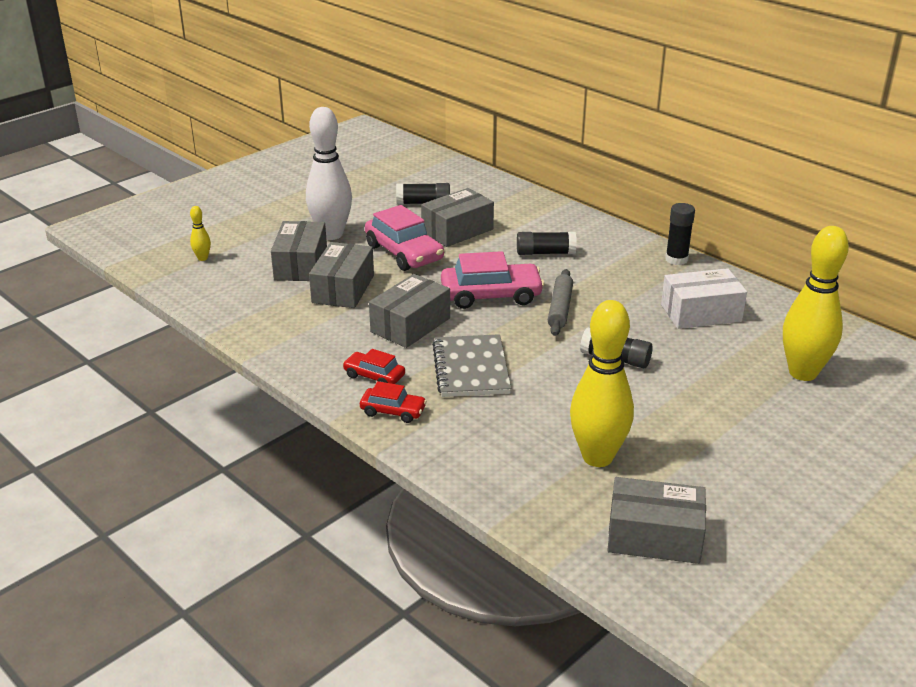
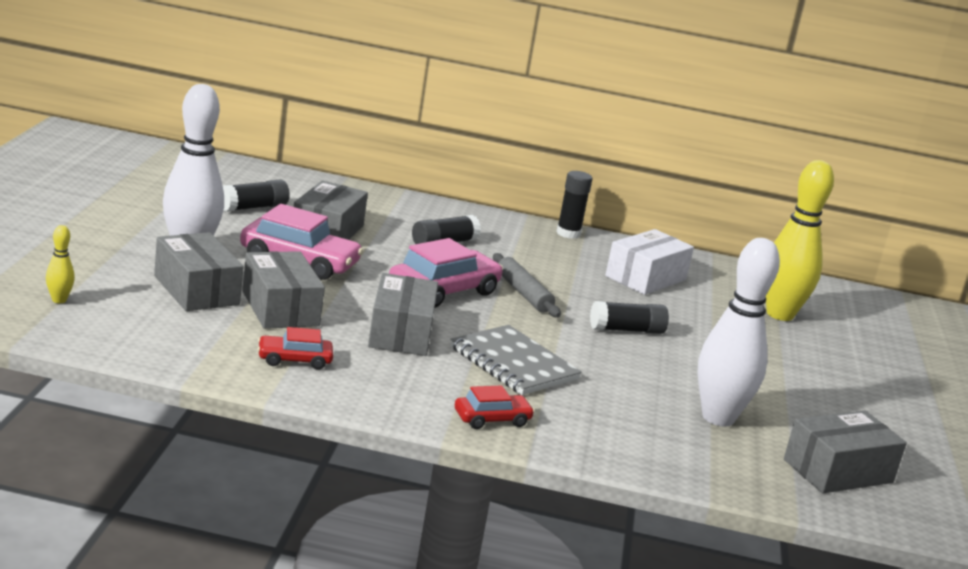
camera: 40 degrees left, 10 degrees down
red car [343,349,405,384] -> red car moved to [258,327,333,370]
yellow bowling pin [570,300,634,467] -> white bowling pin [697,238,780,427]

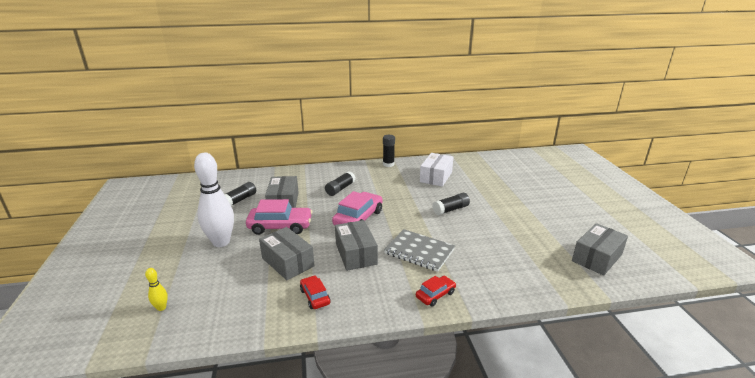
camera: 15 degrees left, 5 degrees up
grey box [154,232,244,311] -> none
red car [258,327,333,370] -> red car turned 90 degrees clockwise [300,275,330,309]
grey rolling pin [493,253,561,317] -> none
white bowling pin [697,238,780,427] -> none
yellow bowling pin [766,160,834,321] -> none

